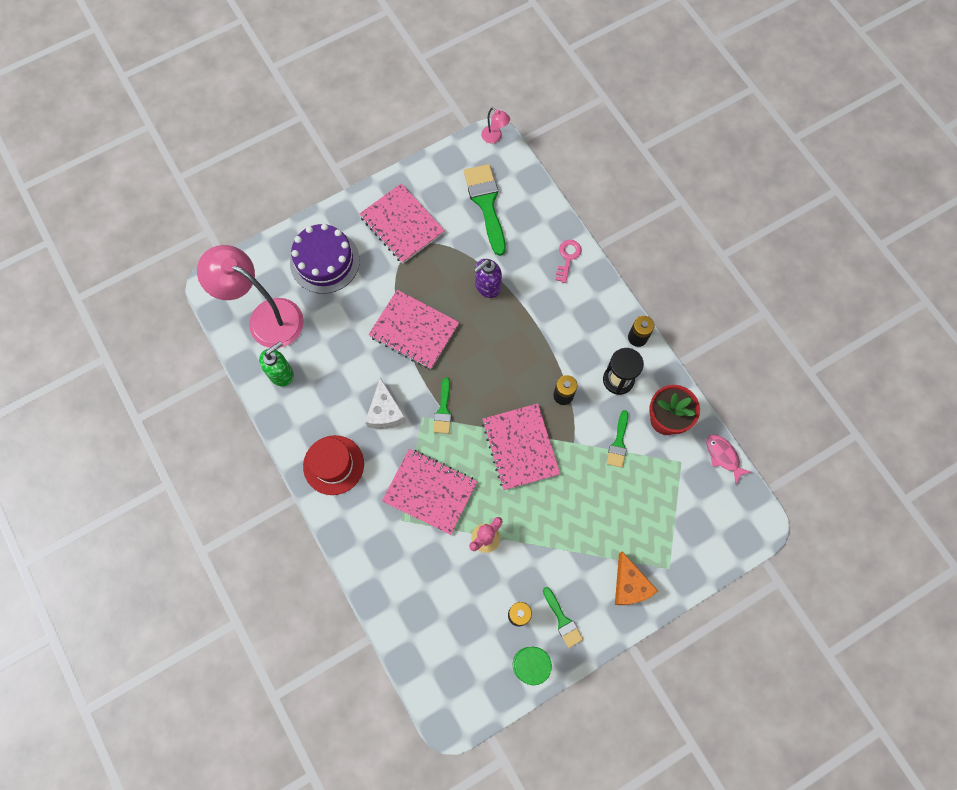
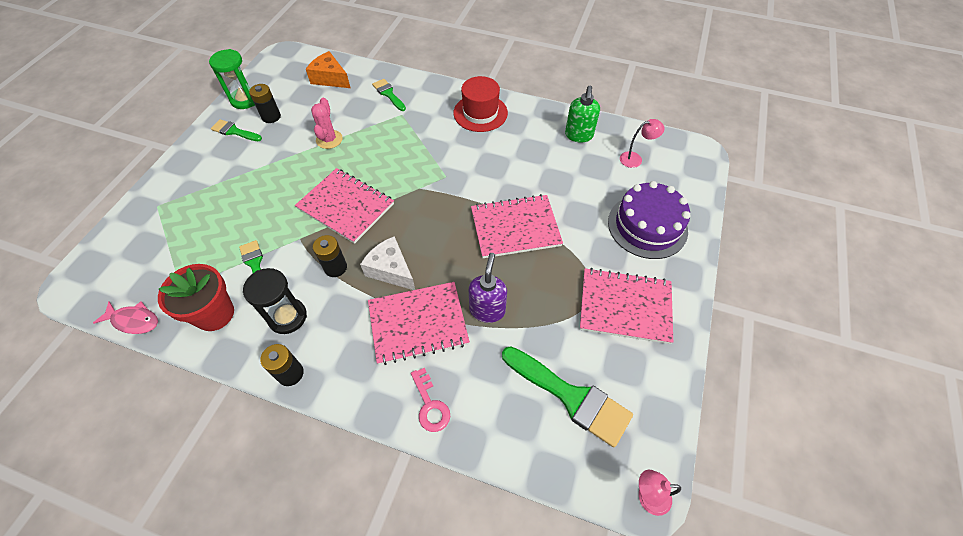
camera: 140 degrees right, 15 degrees down
pink lamp [197,245,304,348] -> pink lamp [620,119,664,168], size x0.41
white cheese [365,378,407,429] -> white cheese moved to [360,236,415,290]
pink notebook [382,449,477,535] -> pink notebook moved to [368,282,470,365]
green brush [433,377,451,434] -> green brush moved to [372,79,406,111]
orange cheese [615,551,658,605] -> orange cheese moved to [306,51,350,88]

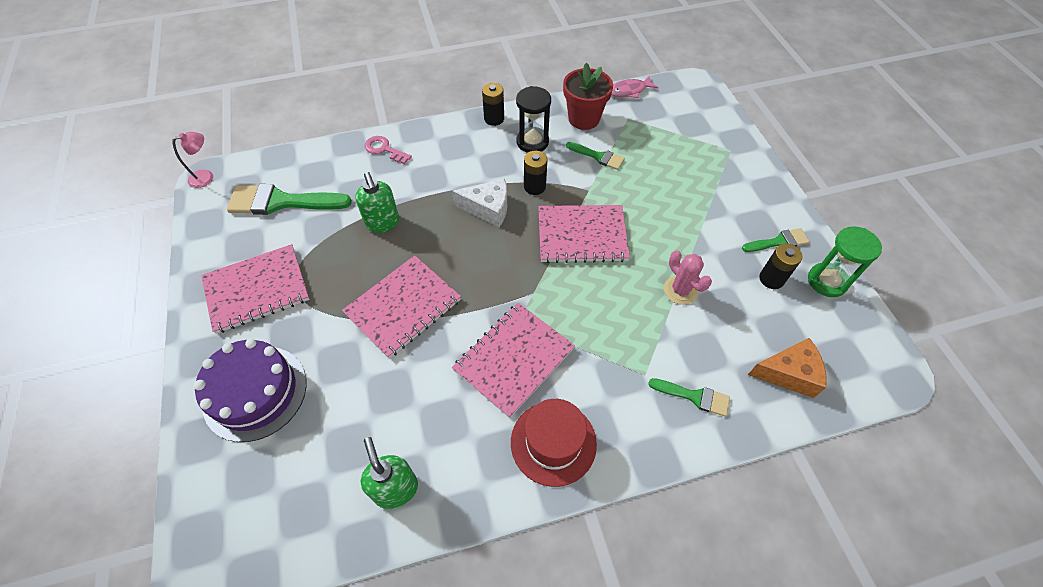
camera: 145 degrees right, 0 degrees up
pink notebook [368,282,470,365] -> pink notebook moved to [452,303,575,418]
purple soap dispenser [469,253,507,323] -> green soap dispenser [355,172,399,233]
pink lamp [620,119,664,168] -> none

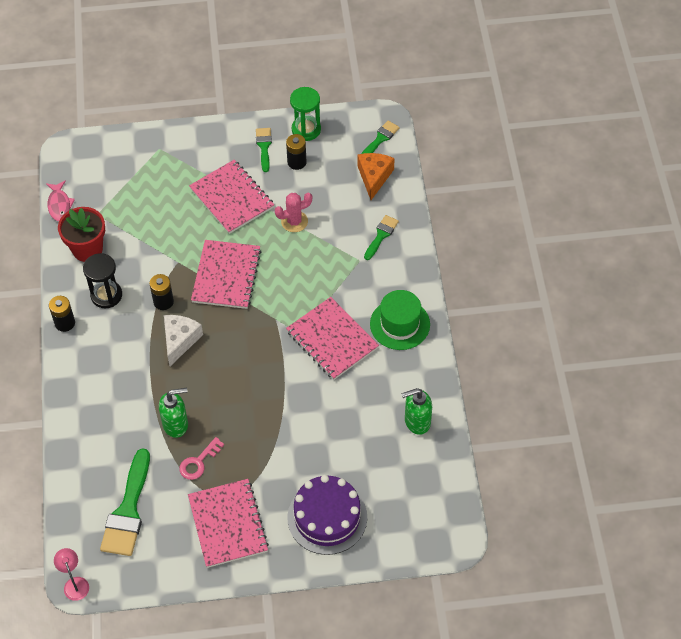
camera: 80 degrees left, 0 degrees up
pink notebook [342,255,461,359] -> pink notebook moved to [189,160,274,234]
pink key [364,136,412,164] -> pink key moved to [179,437,224,480]
red hat [511,399,597,487] -> green hat [370,290,430,350]
green brush [566,142,625,170] -> green brush moved to [361,121,400,154]

